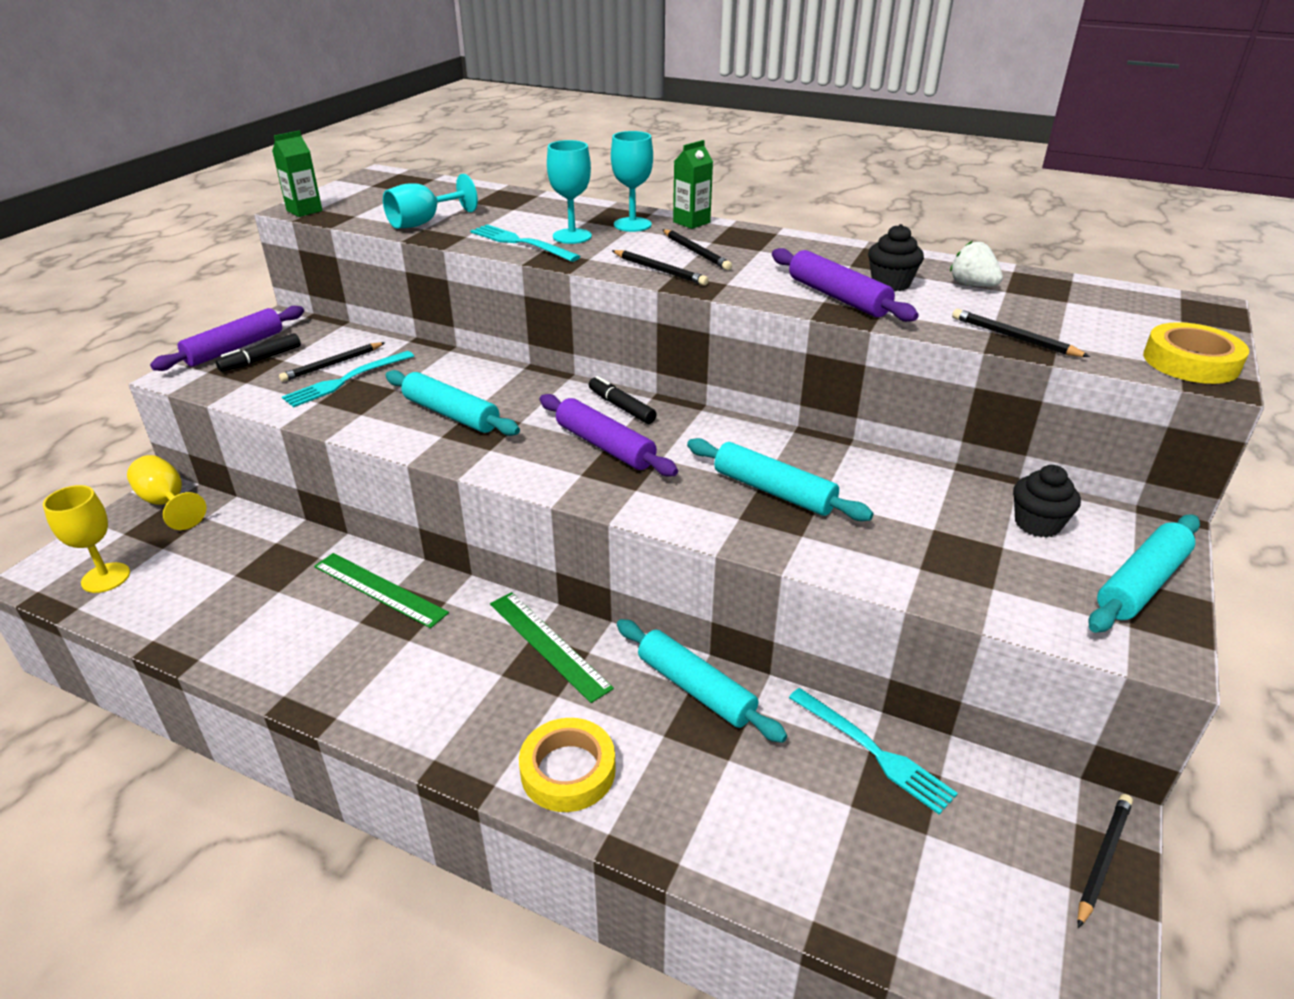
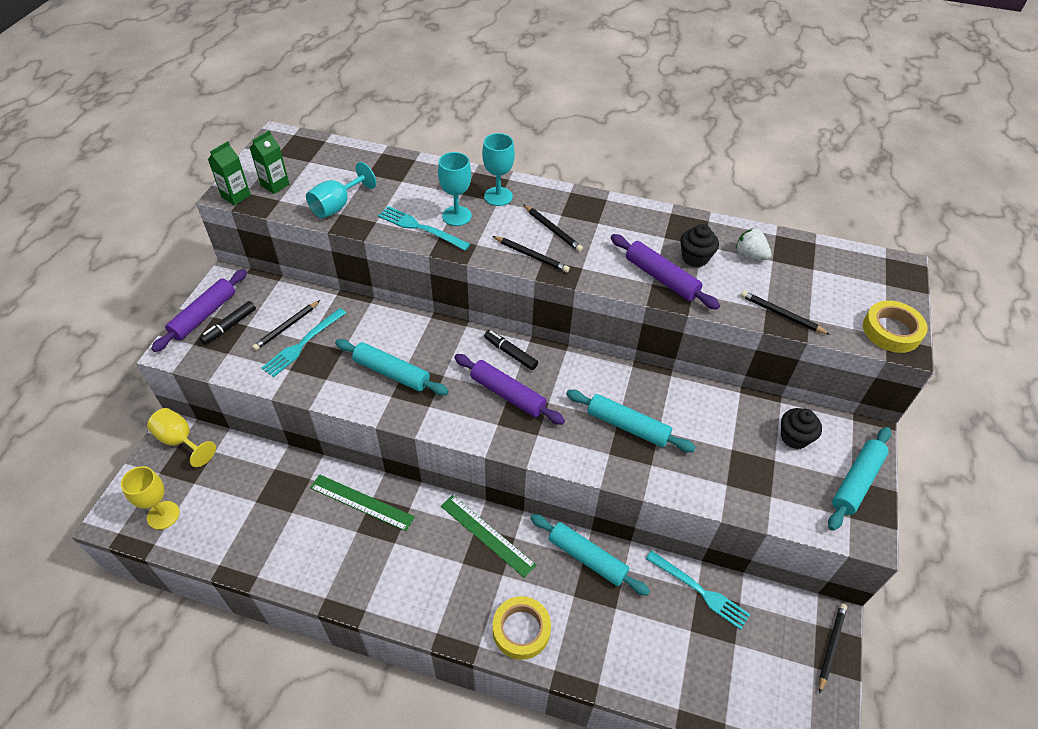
camera: 10 degrees left, 15 degrees up
green carton [673,140,713,229] -> green carton moved to [250,130,290,194]

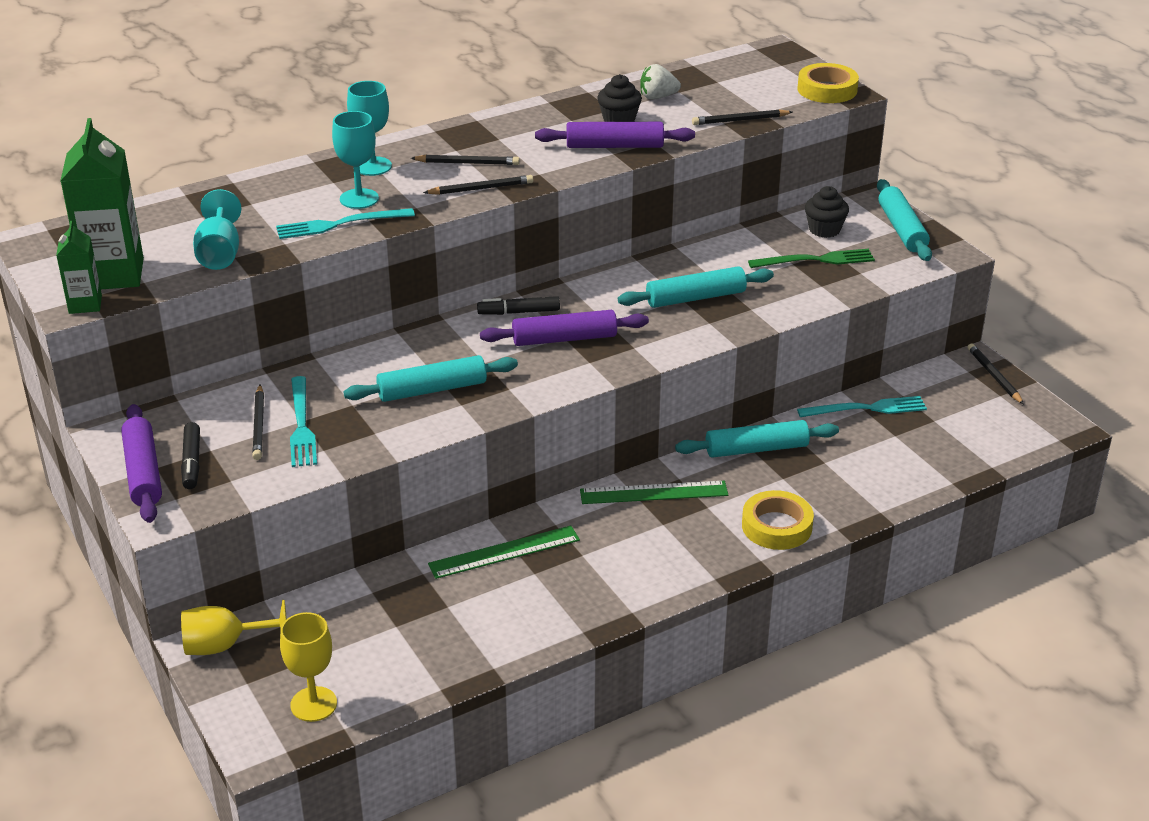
camera: 45 degrees left, 15 degrees down
green carton [250,130,290,194] -> green carton [60,118,144,289], size x1.86
none -> green fork [748,249,875,268]

